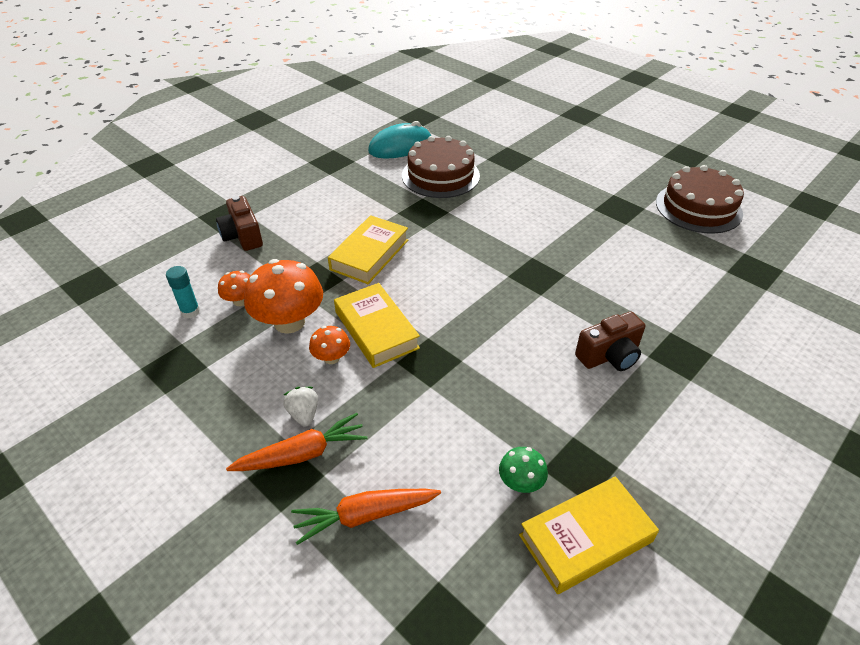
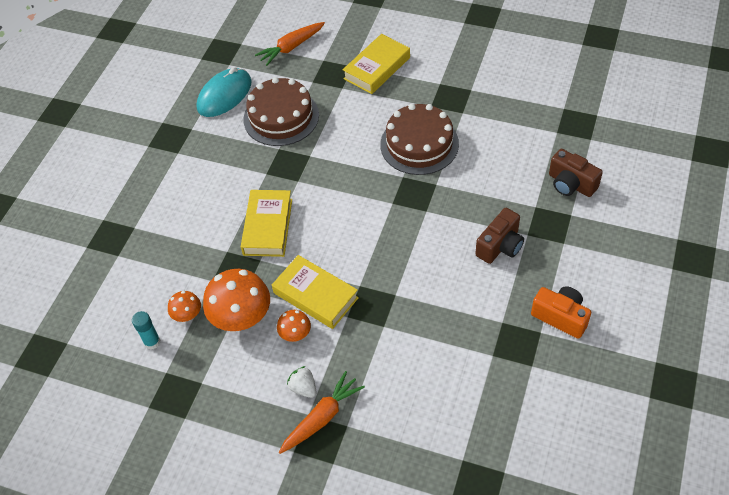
camera: 20 degrees left, 10 degrees up
brown camera [216,196,263,251] -> brown camera moved to [549,149,603,197]
orange carrot [291,489,441,545] -> orange carrot moved to [255,22,325,66]
green mushroom [499,447,548,493] -> none
yellow book [519,476,659,594] -> yellow book moved to [343,34,410,94]
brown cake [656,165,744,234] -> brown cake moved to [380,104,459,175]
none -> orange camera [531,286,591,339]

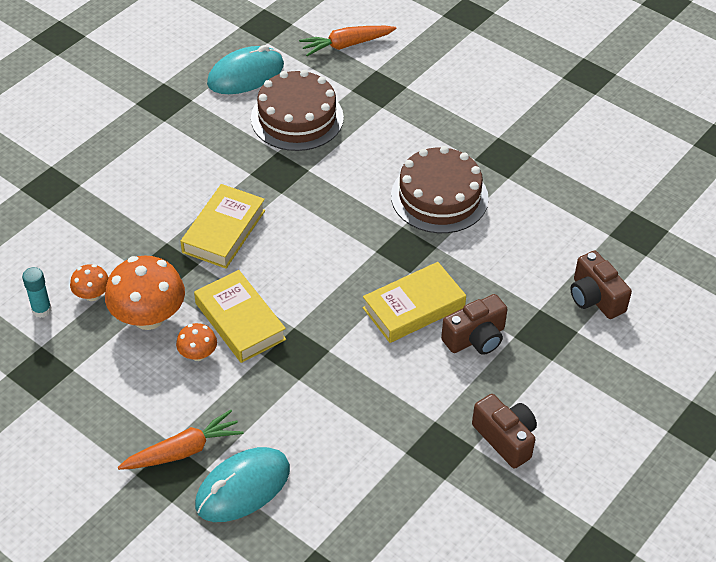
camera: 15 degrees right, 5 degrees down
white strawberry [287,366,317,398] -> none
yellow book [343,34,410,94] -> yellow book moved to [363,262,466,343]
orange camera [531,286,591,339] -> brown camera [472,394,537,469]
none -> turquoise mouse [195,447,290,522]

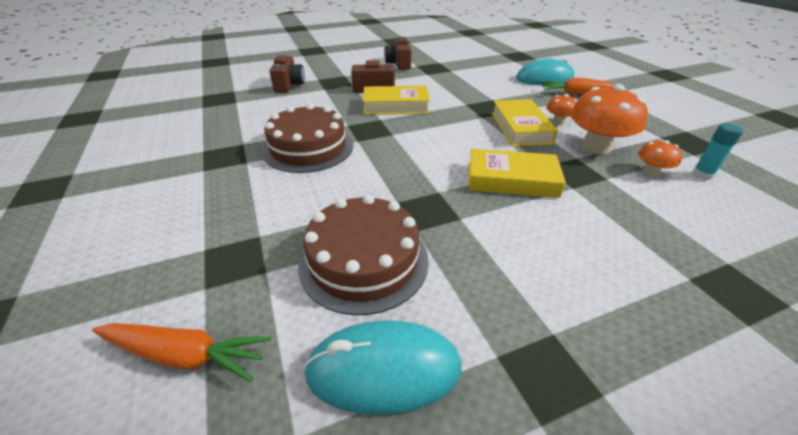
camera: 150 degrees left, 10 degrees down
yellow book [181,184,265,269] -> yellow book turned 45 degrees clockwise [469,149,566,198]

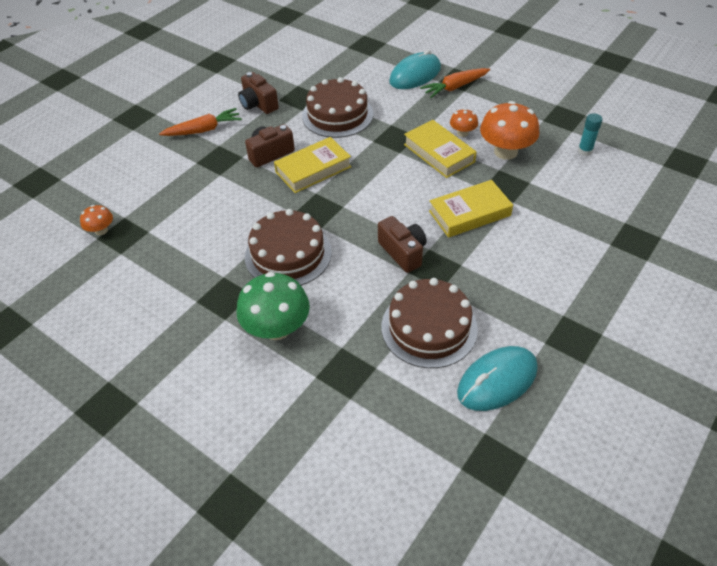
camera: 30 degrees left, 10 degrees up
orange carrot [92,323,271,382] -> orange carrot moved to [159,108,242,136]
brown camera [270,56,305,93] -> brown camera moved to [378,216,427,273]
orange mushroom [638,139,682,177] -> orange mushroom moved to [80,205,113,235]
none -> green mushroom [237,272,310,340]
none -> brown cake [302,77,373,138]

